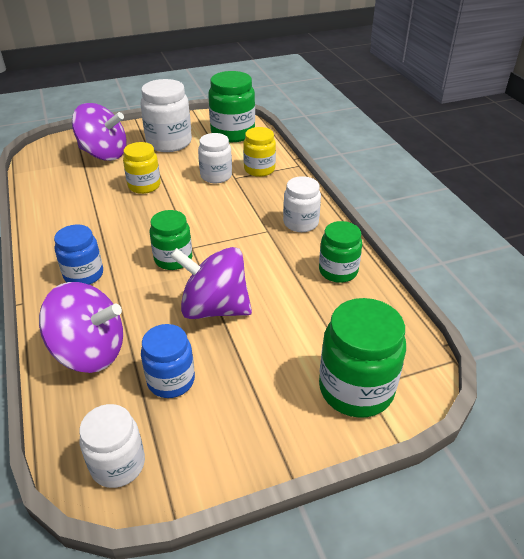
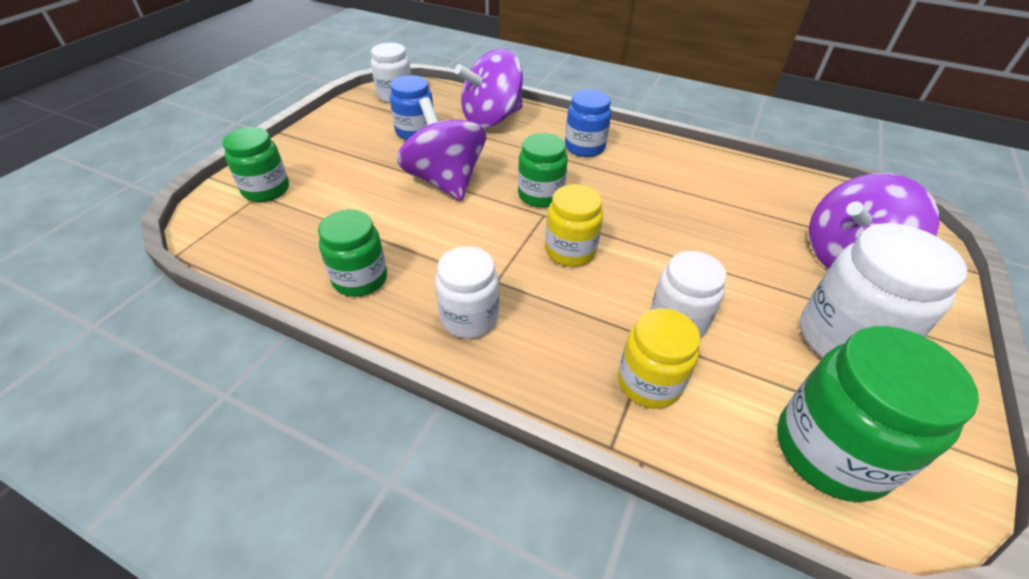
camera: 135 degrees right, 5 degrees up
yellow jar [123,142,160,194] -> yellow jar moved to [545,184,603,267]
purple spinning top [170,247,252,319] -> purple spinning top turned 90 degrees counterclockwise [397,97,486,201]
green jar [319,298,406,418] -> green jar [222,127,289,202], size x0.64

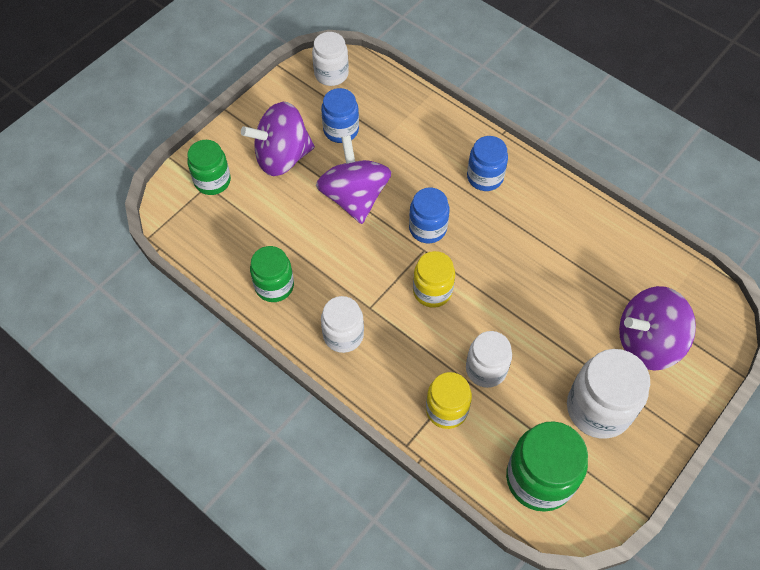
camera: 15 degrees right, 15 degrees up
purple spinning top [455,49,523,128] -> purple spinning top moved to [241,102,315,176]
green jar [518,133,568,208] -> blue jar [409,188,450,243]

